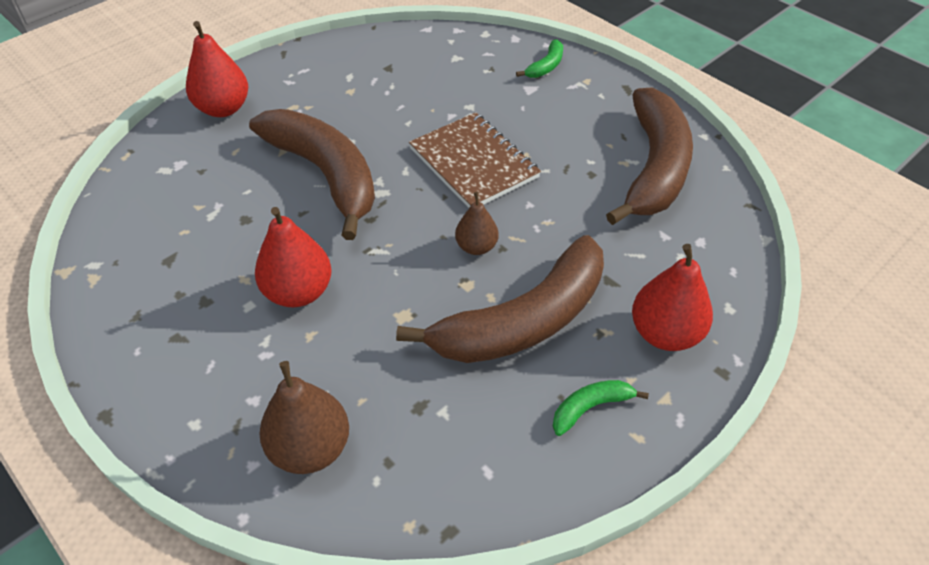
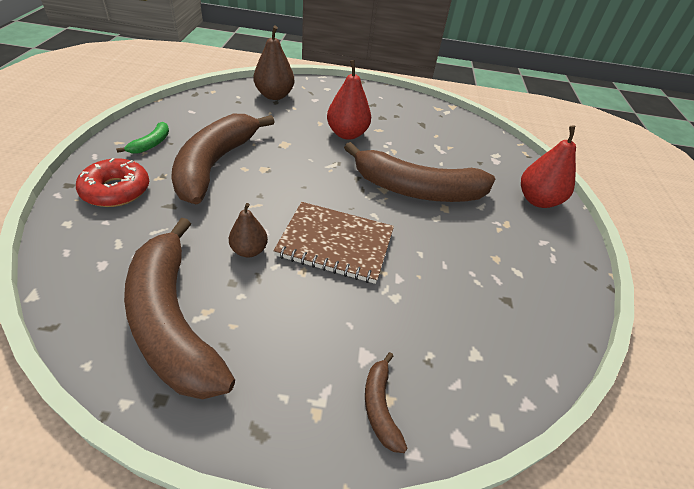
camera: 135 degrees right, 5 degrees down
brown pear [455,192,498,255] -> brown pear moved to [229,203,268,258]
green banana [516,39,563,78] -> brown banana [365,352,408,453]
red pear [632,244,713,351] -> red donut [76,158,149,207]

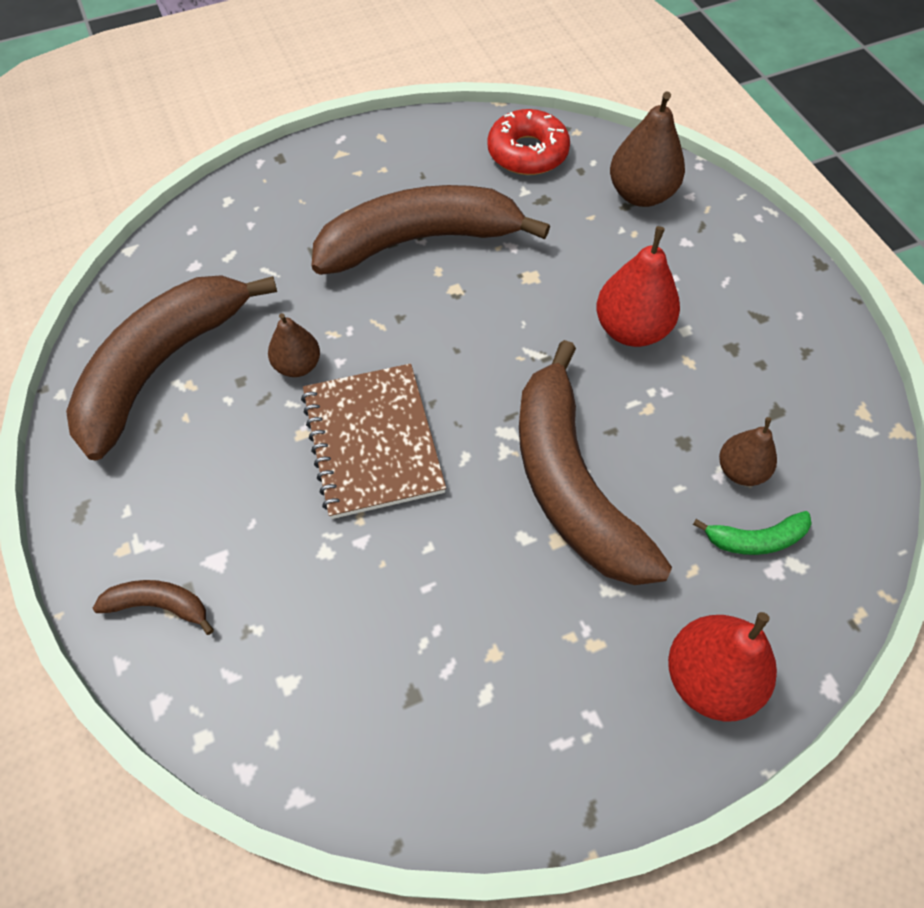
camera: 65 degrees right, 15 degrees up
red donut [76,158,149,207] -> red donut moved to [487,109,570,175]
green banana [116,122,169,154] -> green banana moved to [693,511,812,555]
brown banana [365,352,408,453] -> brown banana turned 45 degrees clockwise [93,580,214,635]
none -> brown pear [719,417,777,486]

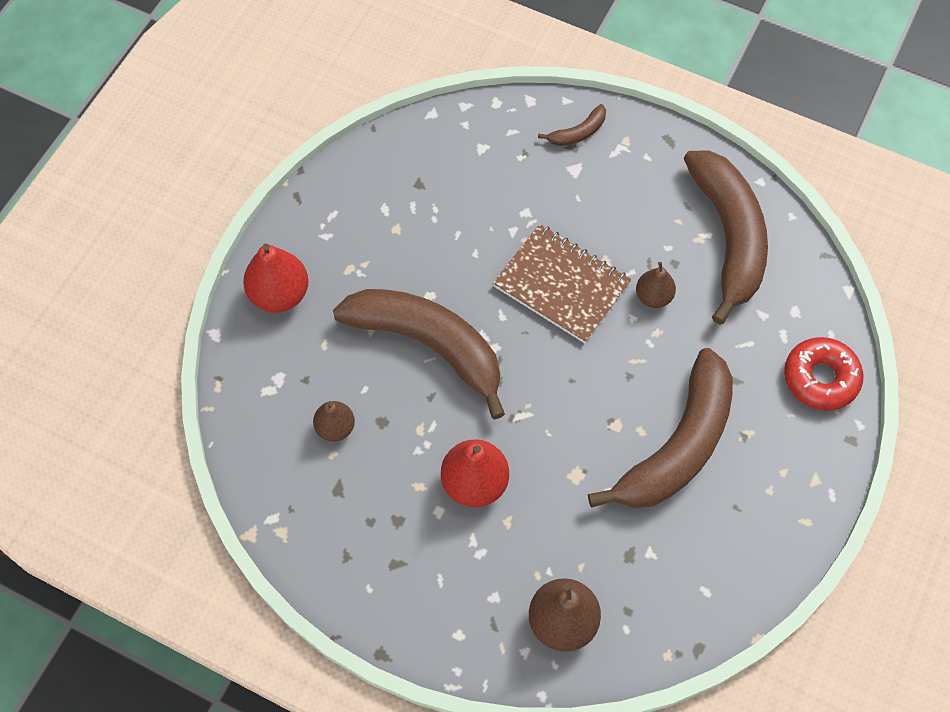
camera: 140 degrees right, 5 degrees up
red donut [487,109,570,175] -> red donut moved to [784,337,863,411]
green banana [693,511,812,555] -> none

